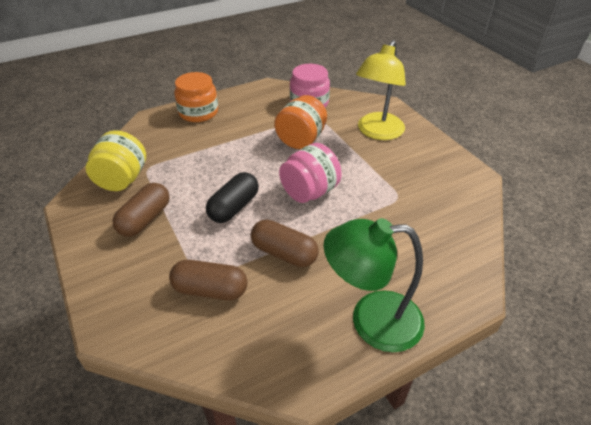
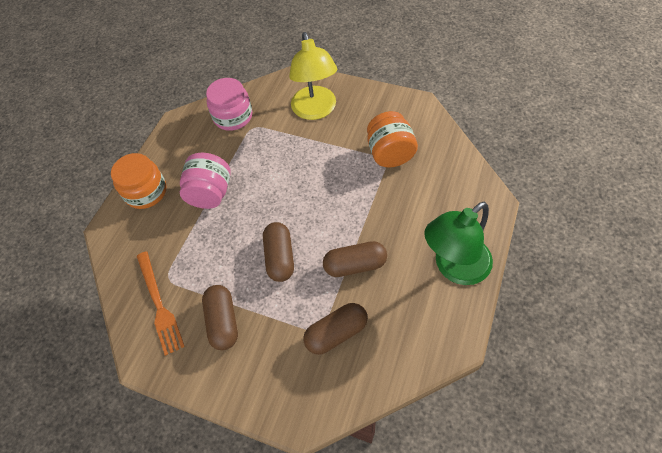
camera: 35 degrees left, 15 degrees up
yellow jar [86,130,146,191] -> orange fork [137,251,185,356]
black capsule [206,172,259,223] -> brown capsule [263,222,294,282]
orange jar [274,95,327,149] -> orange jar moved to [367,111,418,168]
pink jar [279,143,342,203] -> pink jar moved to [180,153,231,209]

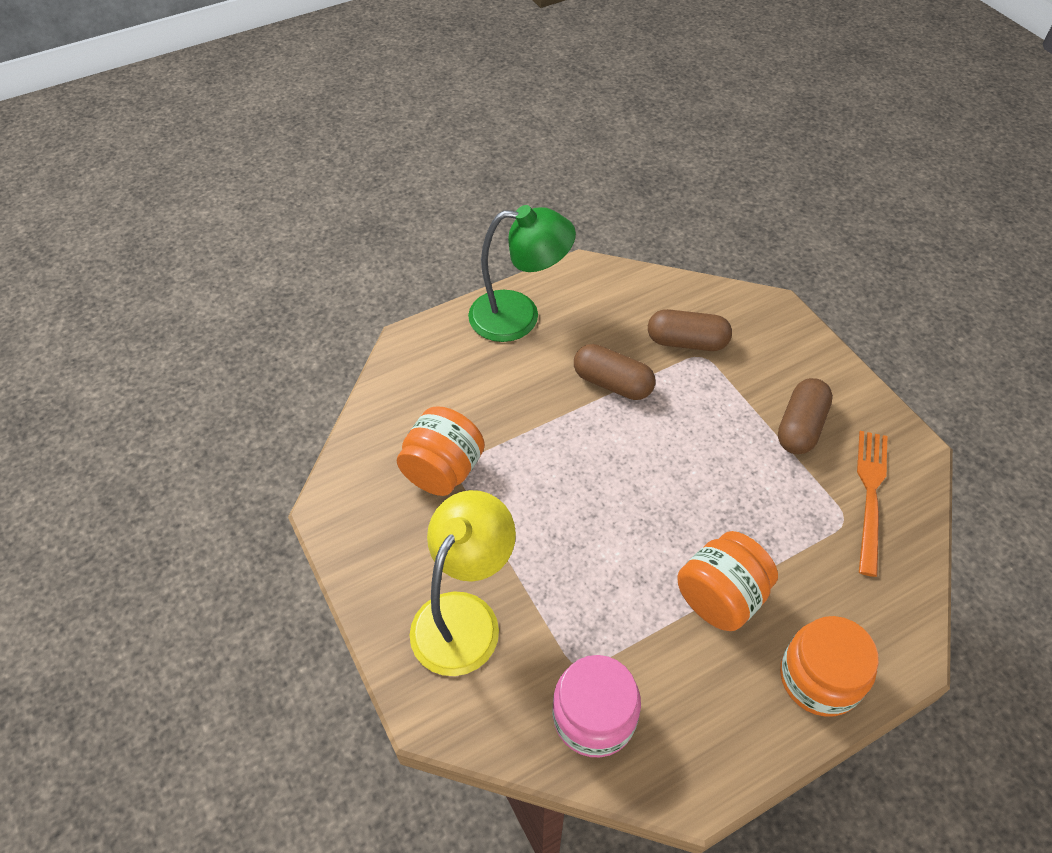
camera: 145 degrees left, 5 degrees down
pink jar [180,153,231,209] -> orange jar [677,531,778,631]
brown capsule [263,222,294,282] -> none

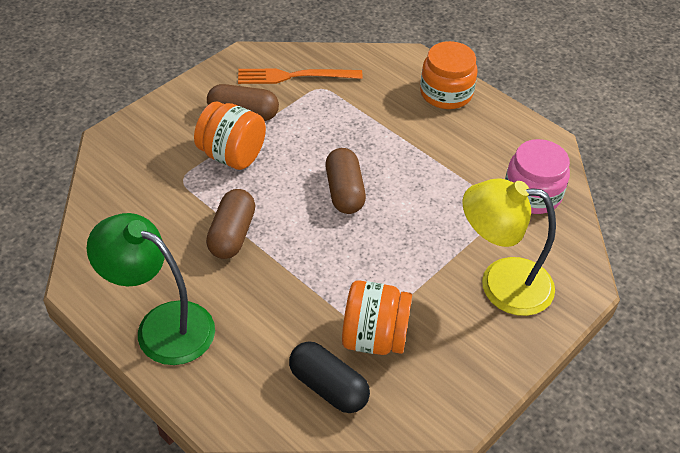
camera: 110 degrees left, 5 degrees down
green lamp [468,205,576,342] -> green lamp turned 45 degrees counterclockwise [86,213,215,365]
brown capsule [648,309,732,351] -> brown capsule moved to [325,148,366,214]
orange jar [677,531,778,631] -> orange jar moved to [194,101,266,170]
none -> black capsule [289,341,370,413]

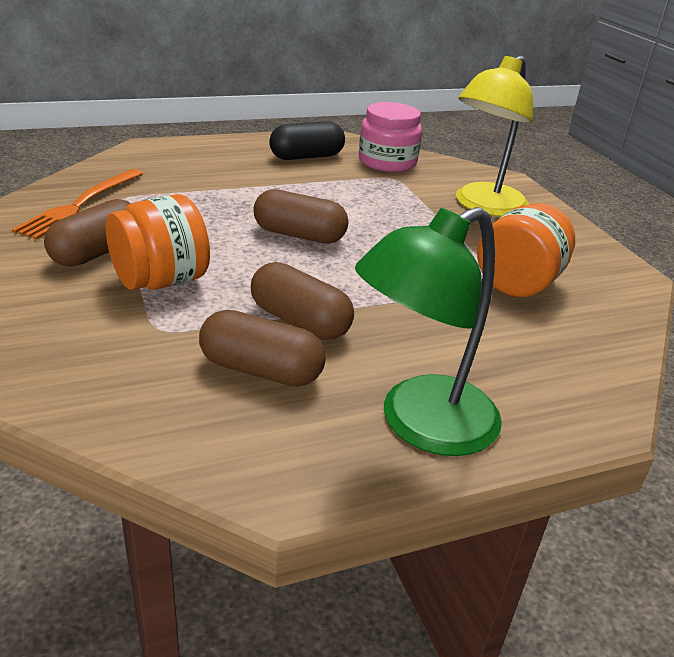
camera: 65 degrees left, 15 degrees down
black capsule [289,341,370,413] -> black capsule moved to [269,121,345,160]
orange jar [420,41,477,109] -> none
none -> brown capsule [199,310,326,387]

